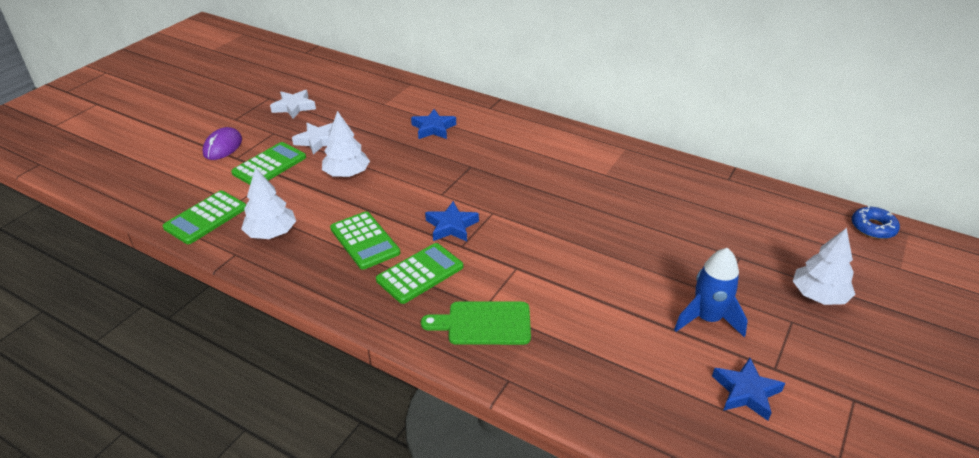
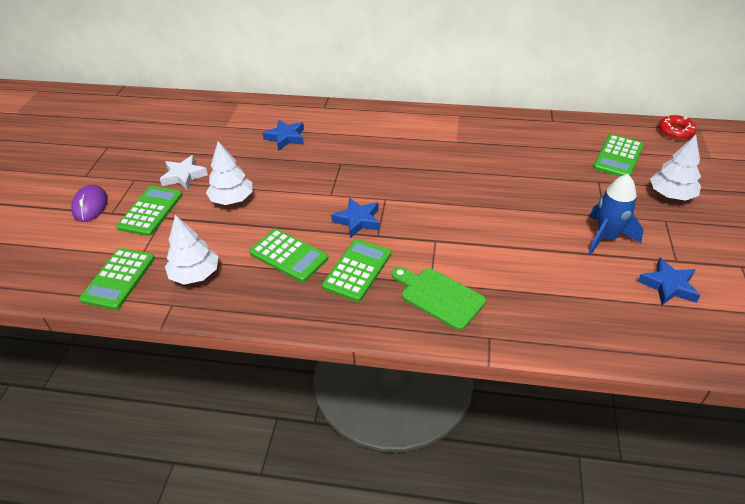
camera: 20 degrees left, 5 degrees up
white star [270,90,316,119] -> none
green cutting board [421,302,531,345] -> green cutting board turned 60 degrees clockwise [392,267,486,330]
blue donut [852,206,900,239] -> red donut [658,115,696,140]
none -> green calculator [593,134,644,177]

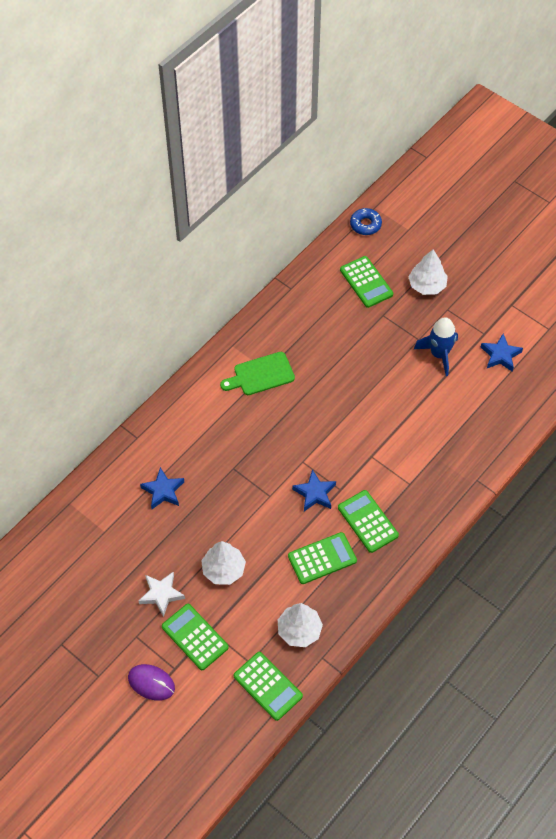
camera: 60 degrees left, 15 degrees up
green cutting board [392,267,486,330] -> green cutting board moved to [220,352,295,395]
red donut [658,115,696,140] -> blue donut [350,208,382,235]

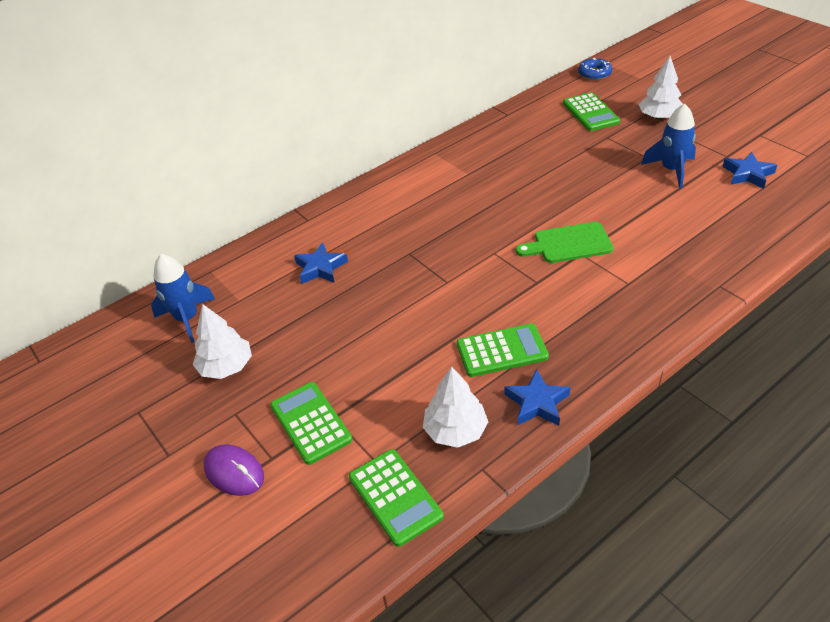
camera: 15 degrees right, 15 degrees down
white star [139,571,185,617] -> none
white tree [201,541,246,585] -> white tree moved to [193,304,252,379]
green cutting board [220,352,295,395] -> green cutting board moved to [516,222,614,263]
blue star [292,470,336,511] -> blue star moved to [504,369,570,426]
green calculator [338,490,399,553] -> none
none -> blue rocket [151,254,215,343]

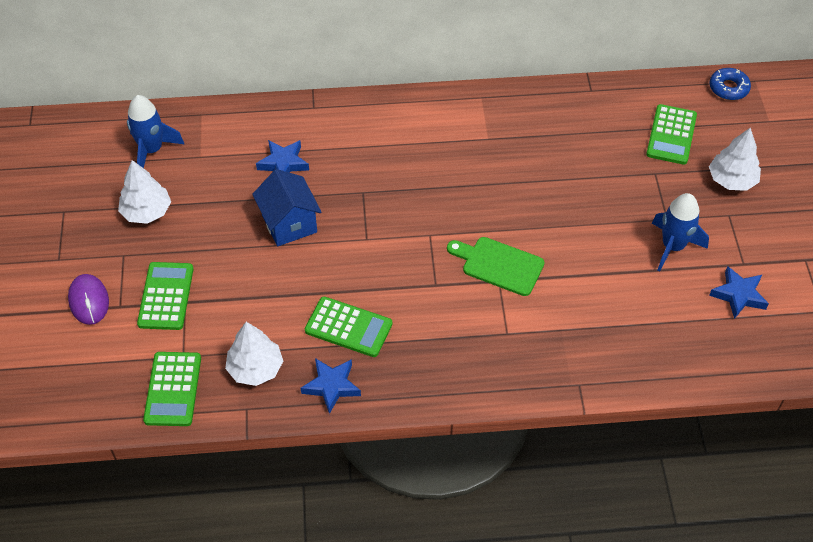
camera: 30 degrees right, 10 degrees up
none -> blue house [252,169,322,246]

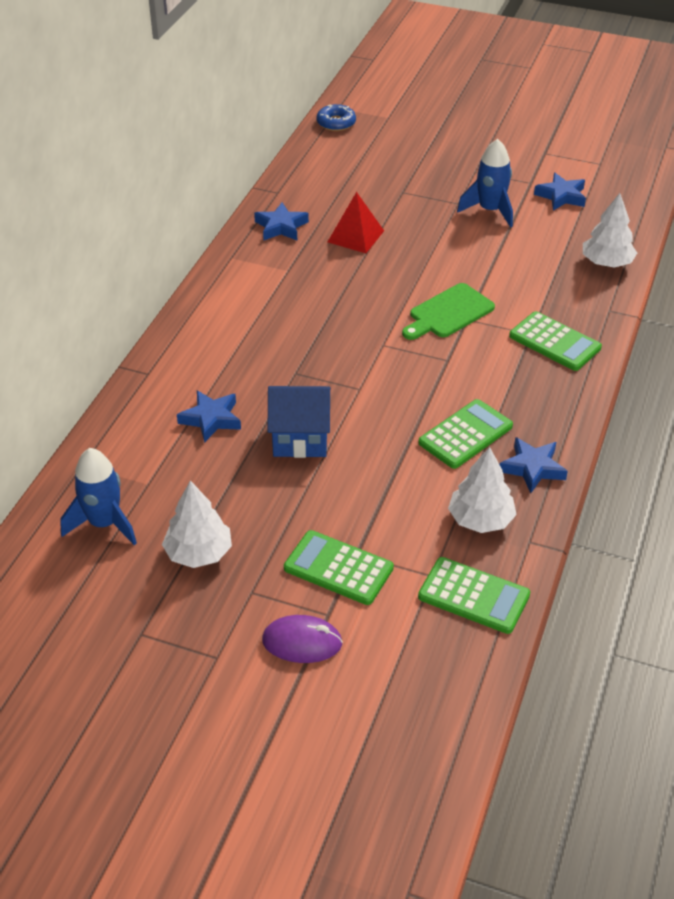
camera: 65 degrees left, 10 degrees down
green calculator [646,104,697,165] -> green calculator moved to [509,311,602,371]
white tree [709,127,761,191] -> white tree moved to [583,193,637,268]
none -> blue star [254,202,309,240]
none -> red pyramid [328,192,384,253]

